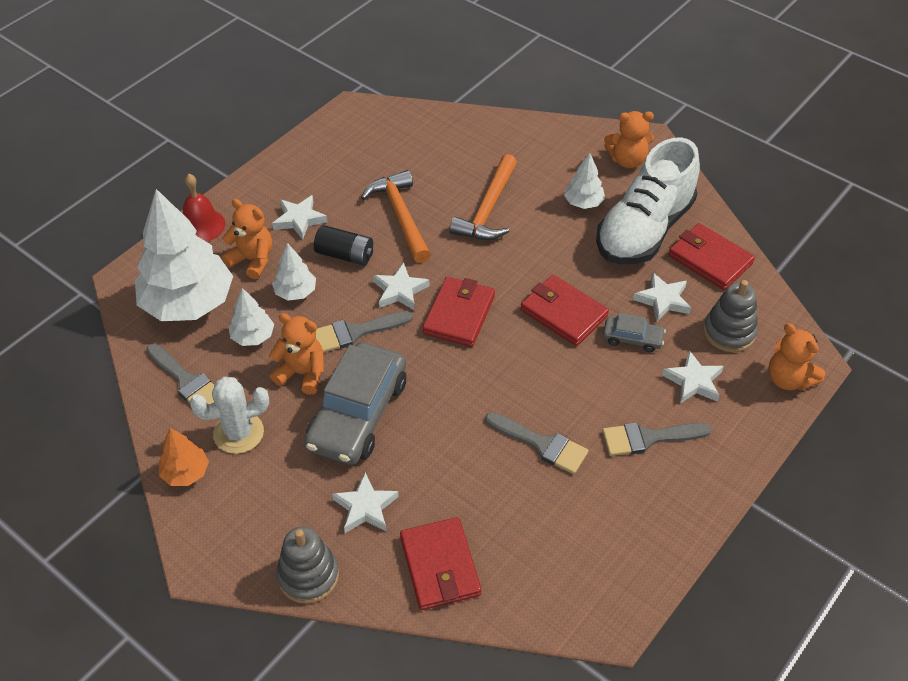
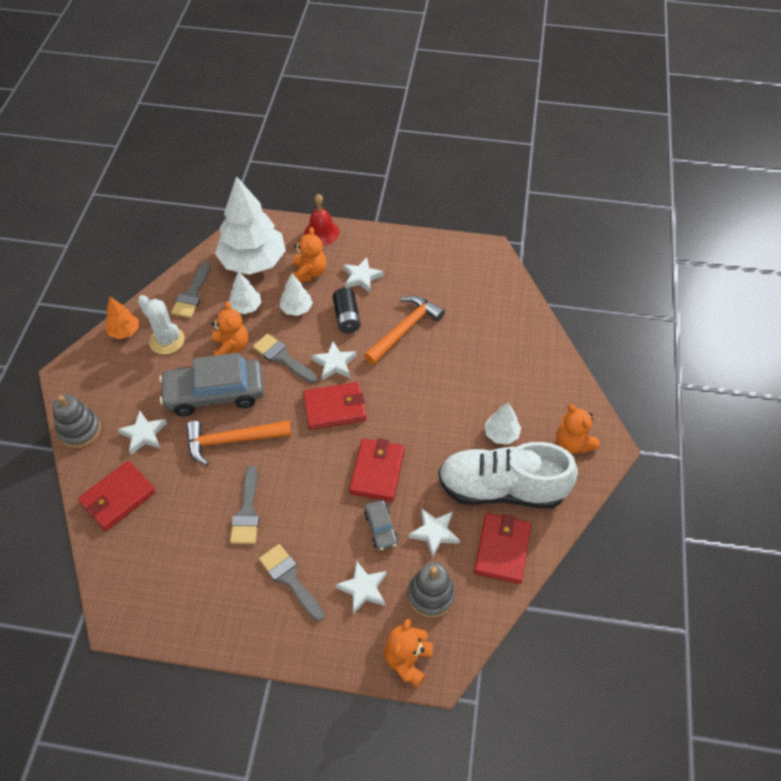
camera: 60 degrees right, 5 degrees up
orange hammer [449,154,517,240] -> orange hammer moved to [186,421,291,466]

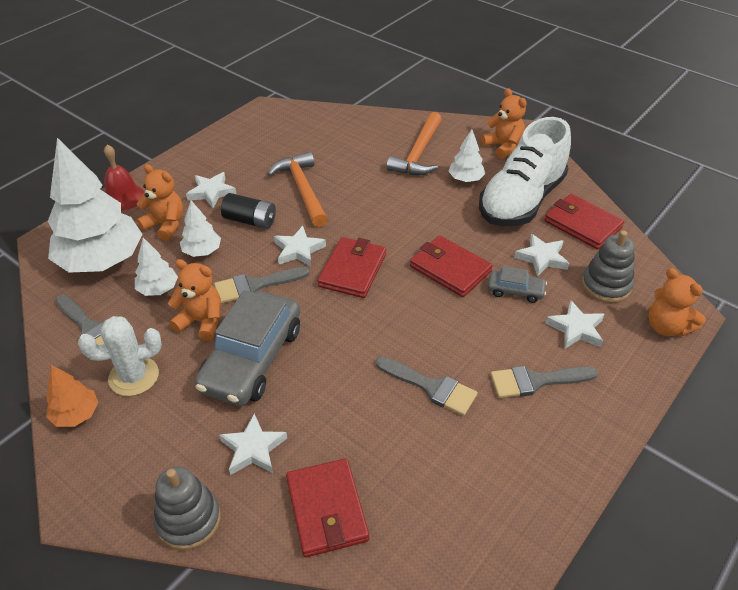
camera: 60 degrees left, 10 degrees down
orange hammer [186,421,291,466] -> orange hammer moved to [386,112,442,175]
orange teddy bear [556,404,600,454] -> orange teddy bear turned 120 degrees counterclockwise [481,88,527,159]

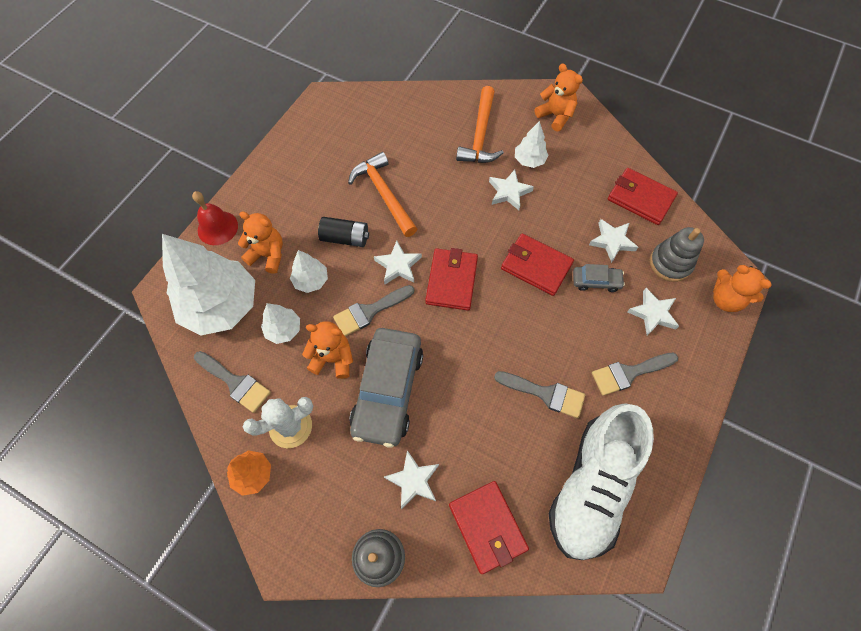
camera: 10 degrees left, 20 degrees up
white star [186,172,237,208] -> white star moved to [489,170,534,210]
white shoe [479,117,571,226] -> white shoe moved to [548,403,654,560]

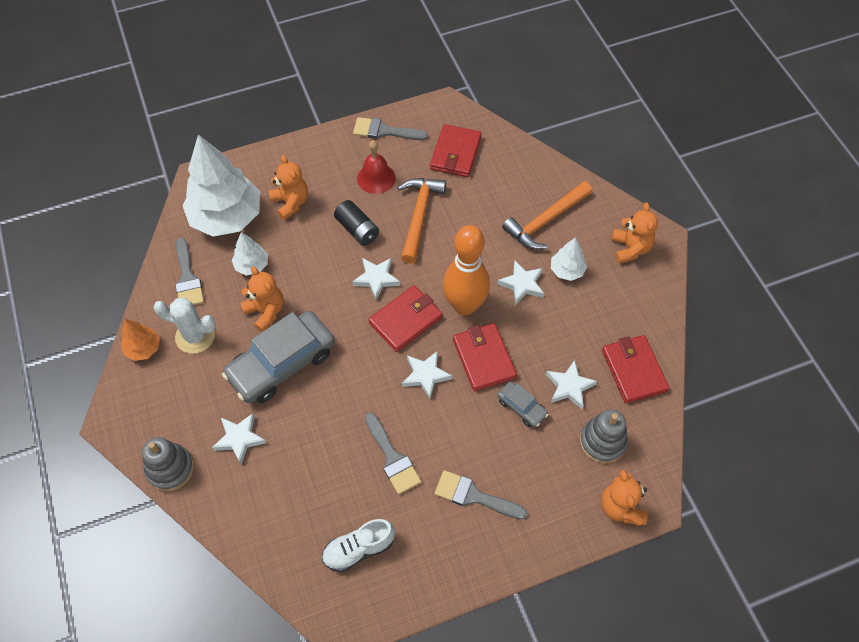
camera: 40 degrees right, 5 degrees down
red bell [192,191,238,245] -> red bell moved to [357,140,396,194]
white tree [290,250,328,293] -> none
grey brush [333,285,414,337] -> grey brush moved to [353,117,428,140]
red wallet [449,481,529,574] -> red wallet moved to [430,124,482,177]
white shoe [548,403,654,560] -> white shoe [322,519,395,573], size x0.51
white star [627,288,679,336] -> white star moved to [402,351,452,399]
none -> orange bowling pin [443,225,490,316]

